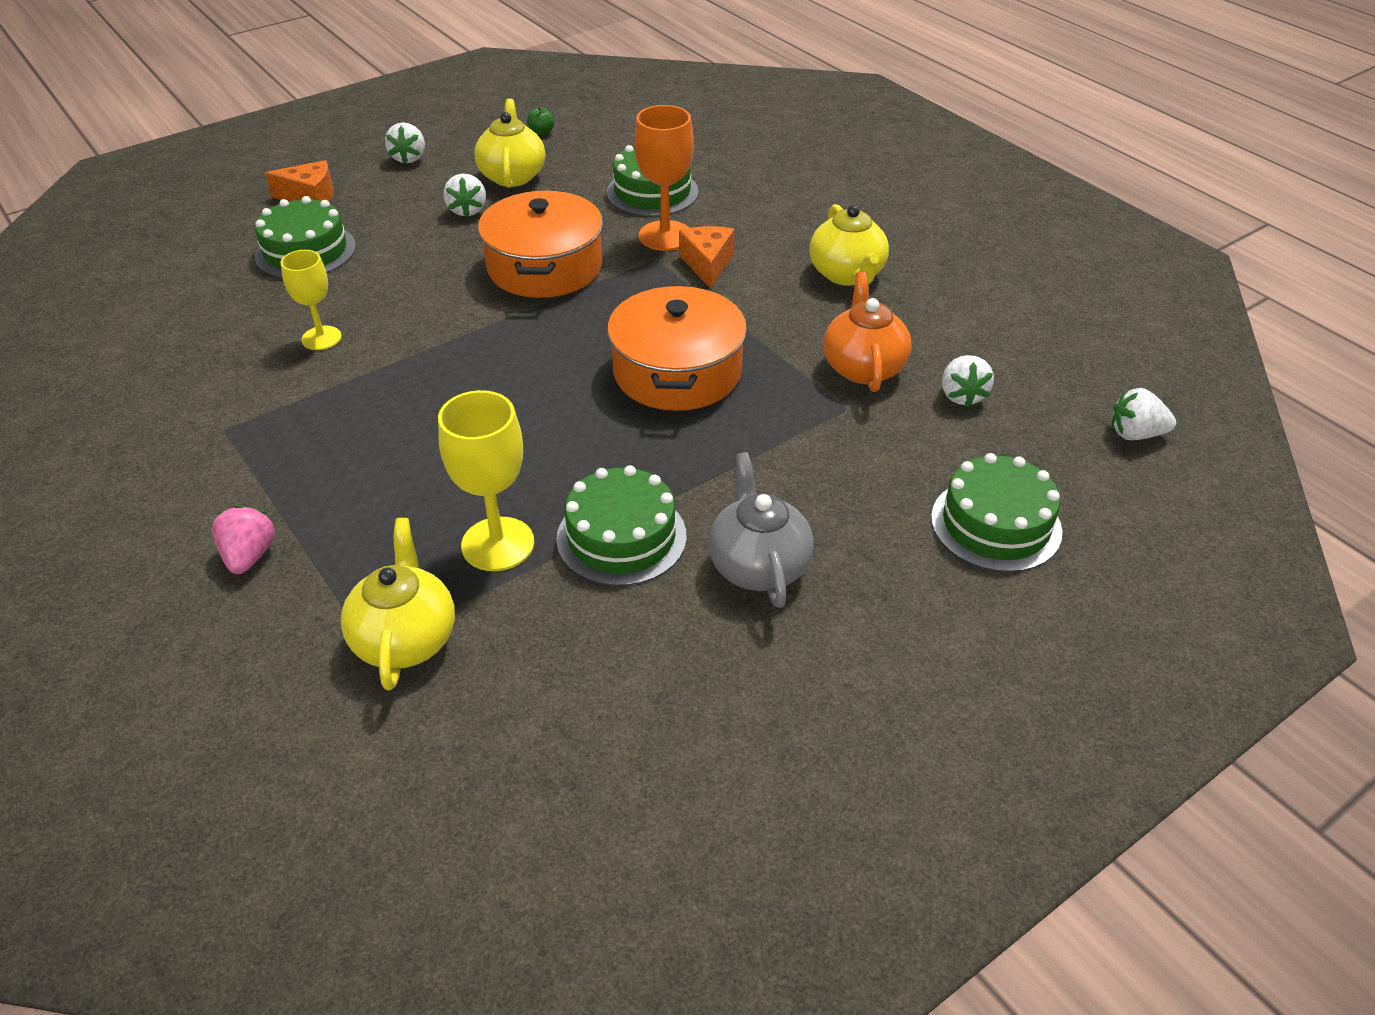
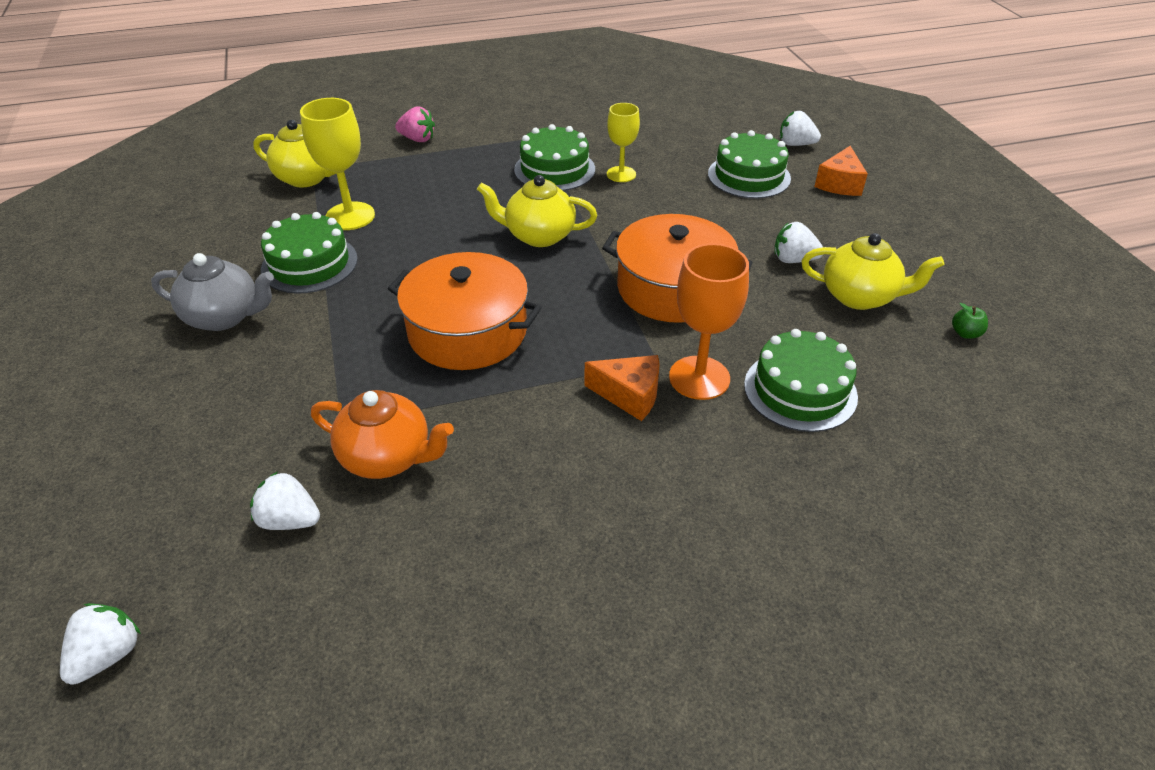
camera: 110 degrees right, 0 degrees up
white strawberry [385,122,425,164] -> white strawberry moved to [780,111,821,146]
yellow teapot [810,204,889,286] -> yellow teapot moved to [477,175,597,247]
green cake [931,453,1062,572] -> green cake moved to [514,124,595,191]

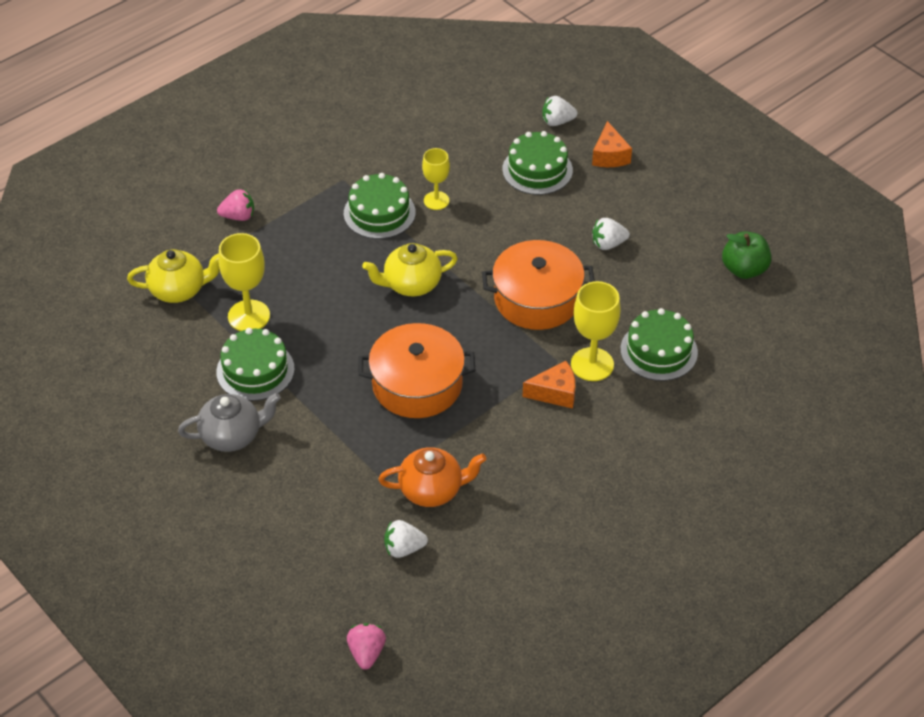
camera: 25 degrees left, 5 degrees up
white strawberry [60,603,141,685] -> pink strawberry [347,623,386,670]
orange goblet [669,243,749,400] -> yellow goblet [571,281,621,381]
yellow teapot [802,233,944,310] -> none
green apple [952,303,988,339] -> green apple [722,231,771,279], size x2.06

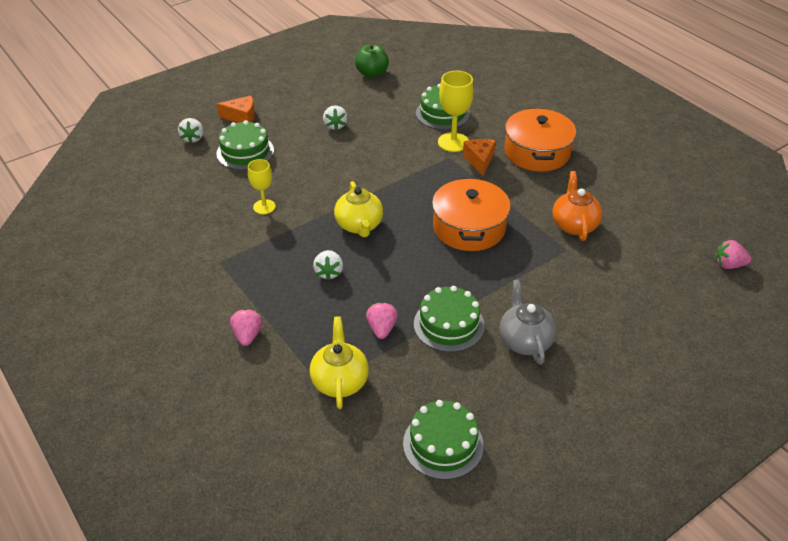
camera: 85 degrees left, 5 degrees down
yellow goblet [218,233,270,331] -> pink strawberry [366,302,398,339]
green cake [344,173,416,239] -> green cake moved to [403,400,484,480]
white strawberry [384,520,428,558] -> white strawberry moved to [313,250,343,281]
orange pot [482,240,595,330] -> orange pot moved to [505,108,576,172]

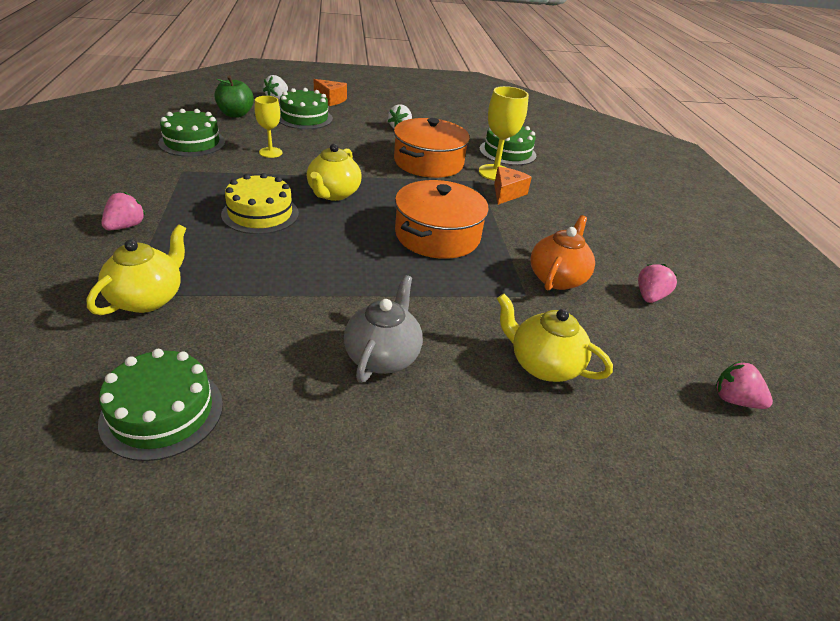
camera: 25 degrees right, 5 degrees down
white strawberry [313,250,343,281] -> yellow cake [221,173,299,234]
green apple [355,43,389,78] -> green apple moved to [215,75,254,118]
pink strawberry [366,302,398,339] -> pink strawberry moved to [638,264,677,303]
green cake [414,286,485,352] -> green cake moved to [158,109,225,157]
orange pot [505,108,576,172] -> orange pot moved to [394,118,470,178]
none -> yellow teapot [497,294,613,382]

